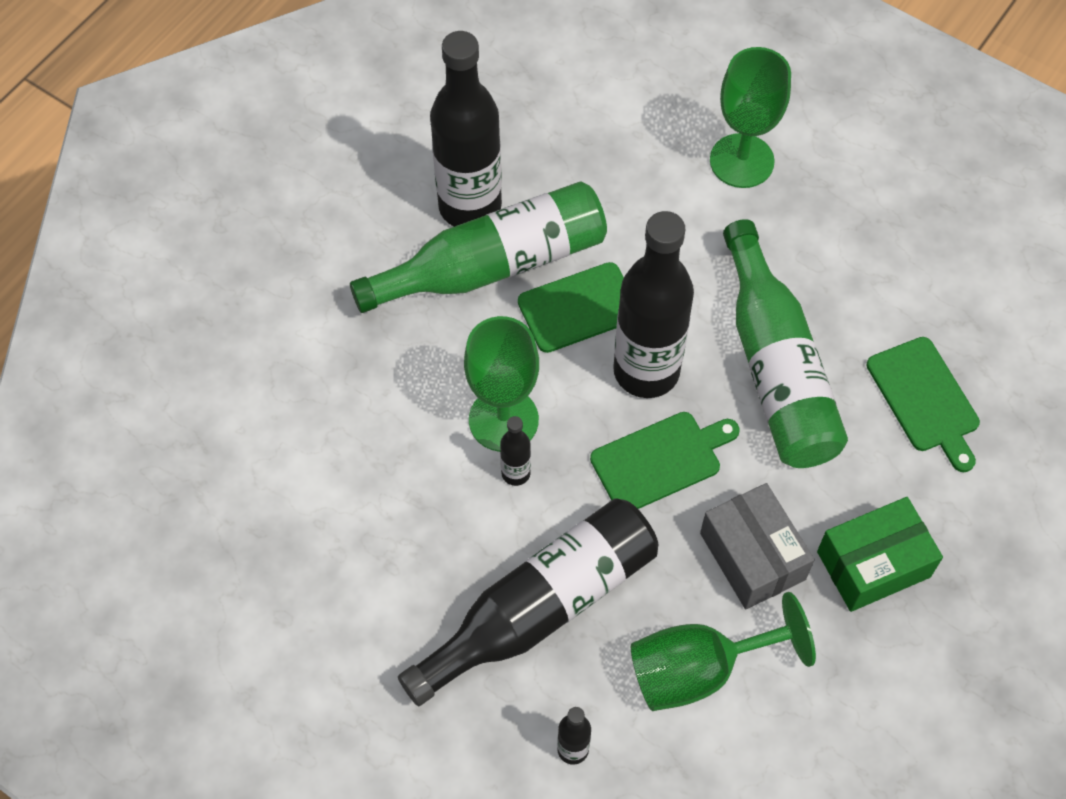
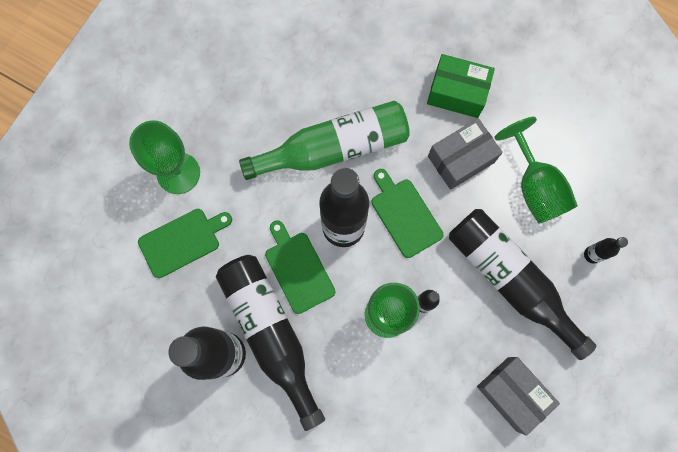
camera: 95 degrees left, 15 degrees up
green bottle [350,182,607,313] -> black bottle [216,255,325,431]
green box [817,497,943,612] -> green box turned 45 degrees counterclockwise [427,54,495,118]
green cutting board [866,337,980,472] -> green cutting board moved to [138,209,232,278]
none -> grey box [477,357,560,436]

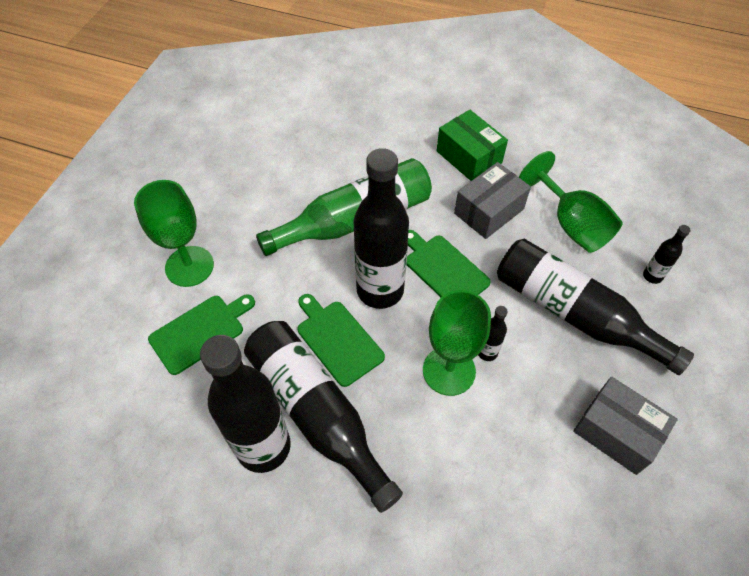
camera: 10 degrees left, 20 degrees down
green box [427,54,495,118] -> green box turned 45 degrees clockwise [437,110,508,181]

